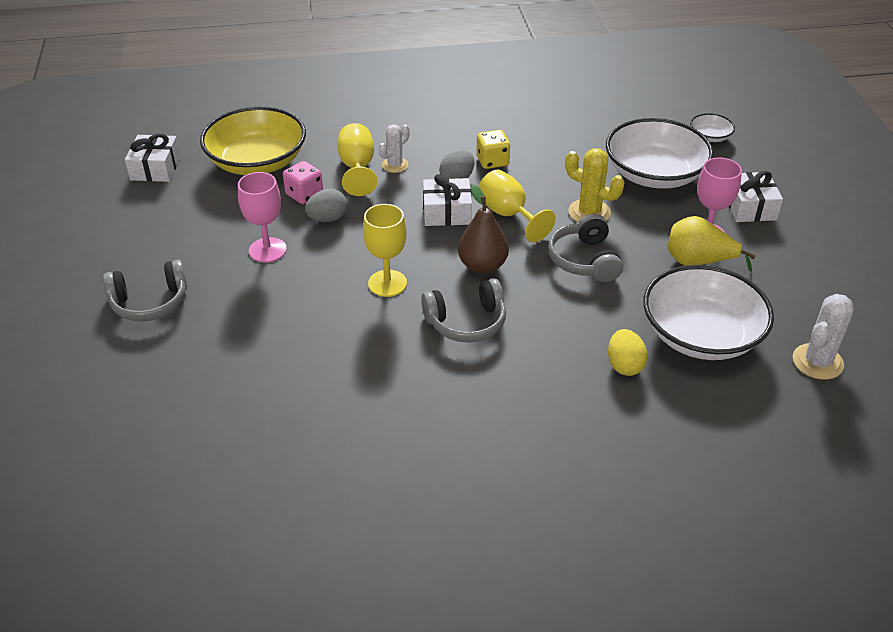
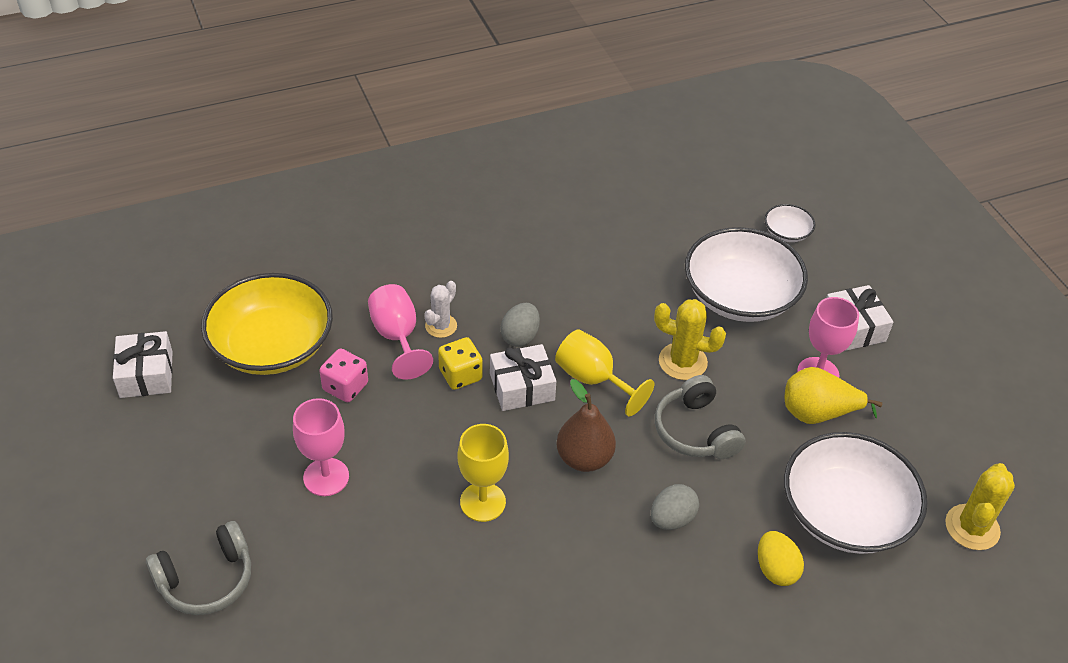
camera: 15 degrees left, 5 degrees up
grey egg [305,189,347,222] -> grey egg moved to [651,484,699,530]
yellow goblet [337,123,377,196] -> pink goblet [368,284,433,380]
grey headphones [421,278,506,343] -> none
yellow dice [476,130,510,169] -> yellow dice moved to [438,337,483,390]
white cactus [793,294,854,380] -> yellow cactus [945,463,1015,550]

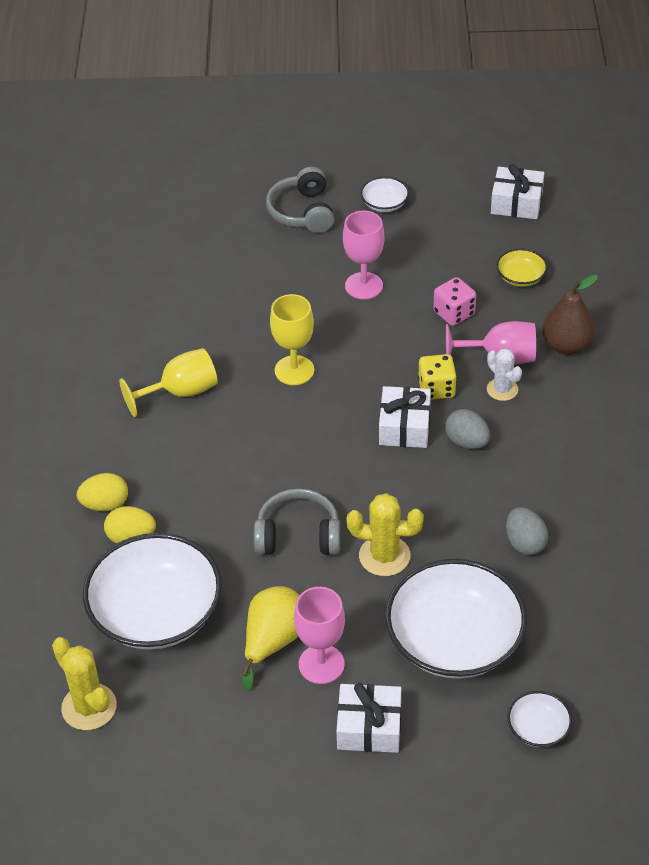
camera: 115 degrees right, 0 degrees up
yellow bowl [201,273,333,375] -> yellow bowl [496,249,548,287], size x0.44
yellow goblet [555,330,654,416] -> yellow goblet moved to [119,348,218,417]
brown pear [556,379,616,472] -> brown pear moved to [542,275,598,355]
grey egg [651,484,699,530] -> grey egg moved to [506,507,548,555]
yellow cactus [654,299,726,380] -> yellow cactus turned 60 degrees clockwise [347,493,424,576]
none -> yellow egg [77,473,128,512]
none -> white bowl [360,177,409,212]

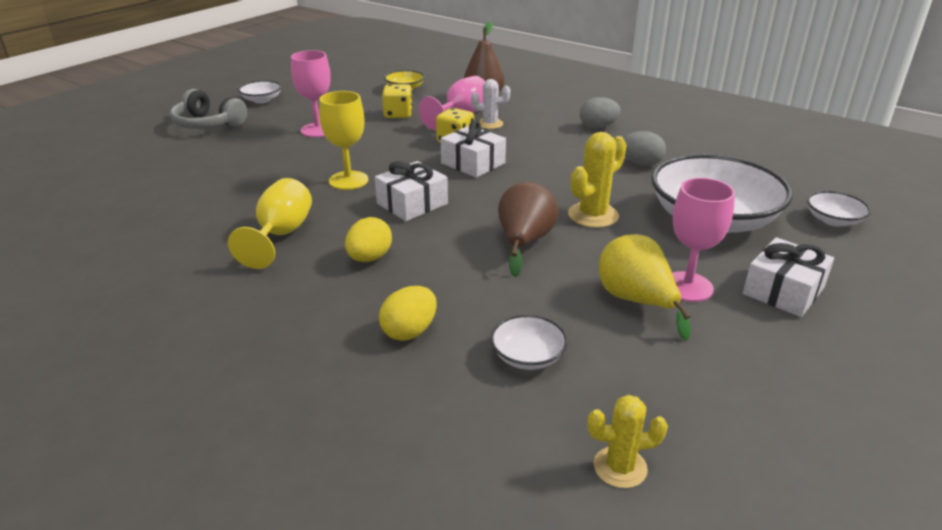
camera: 55 degrees left, 15 degrees down
yellow cactus [52,637,117,730] -> yellow cactus [587,395,668,488], size x0.66
yellow egg [77,473,128,512] -> yellow egg moved to [345,217,392,262]
white bowl [83,533,222,650] -> white bowl [490,315,568,370], size x0.44
grey headphones [254,489,340,555] -> brown pear [498,182,558,277]
pink dice [433,277,476,326] -> yellow dice [382,84,413,118]
grey egg [445,409,490,449] -> grey egg moved to [580,97,621,129]
white gift [491,164,544,219] -> white gift moved to [375,161,448,221]

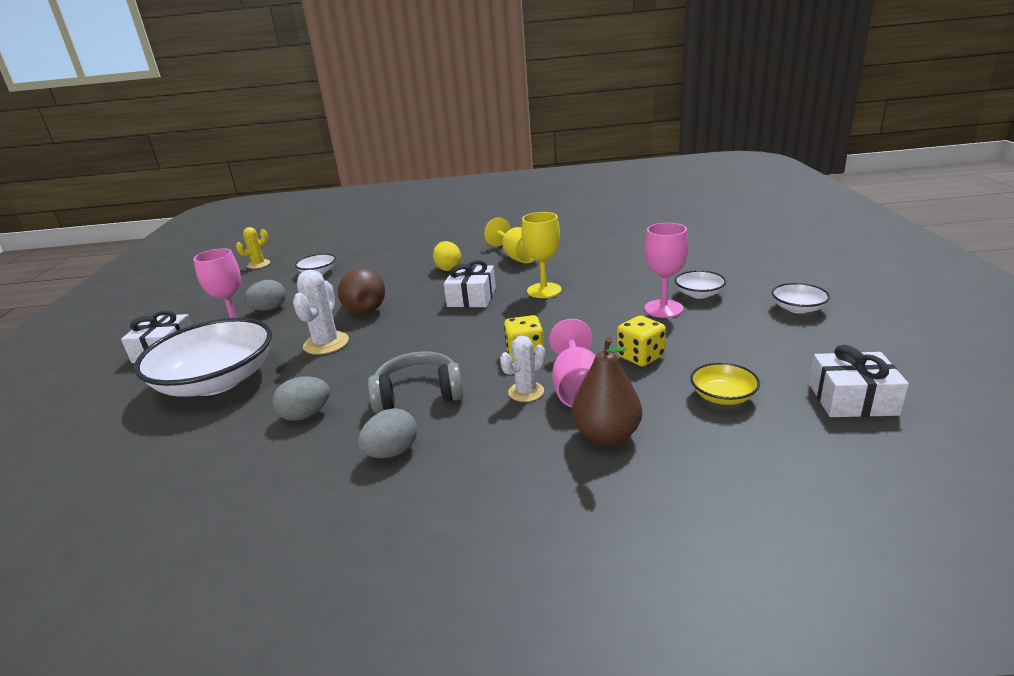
camera: 145 degrees right, 5 degrees down
grey headphones [170,89,247,129] -> grey headphones moved to [368,351,464,413]
yellow egg [379,286,437,341] -> none
white gift [441,120,506,178] -> white gift moved to [809,345,909,417]
yellow cactus [568,132,627,228] -> white cactus [293,270,349,355]
yellow pear [599,234,691,340] -> grey egg [244,280,286,311]
white bowl [807,191,871,226] -> white bowl moved to [675,270,726,299]

